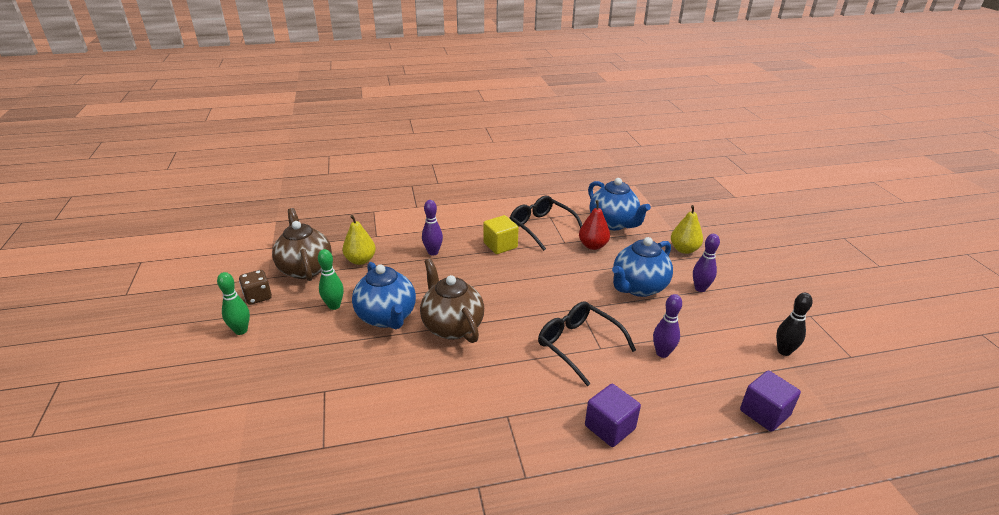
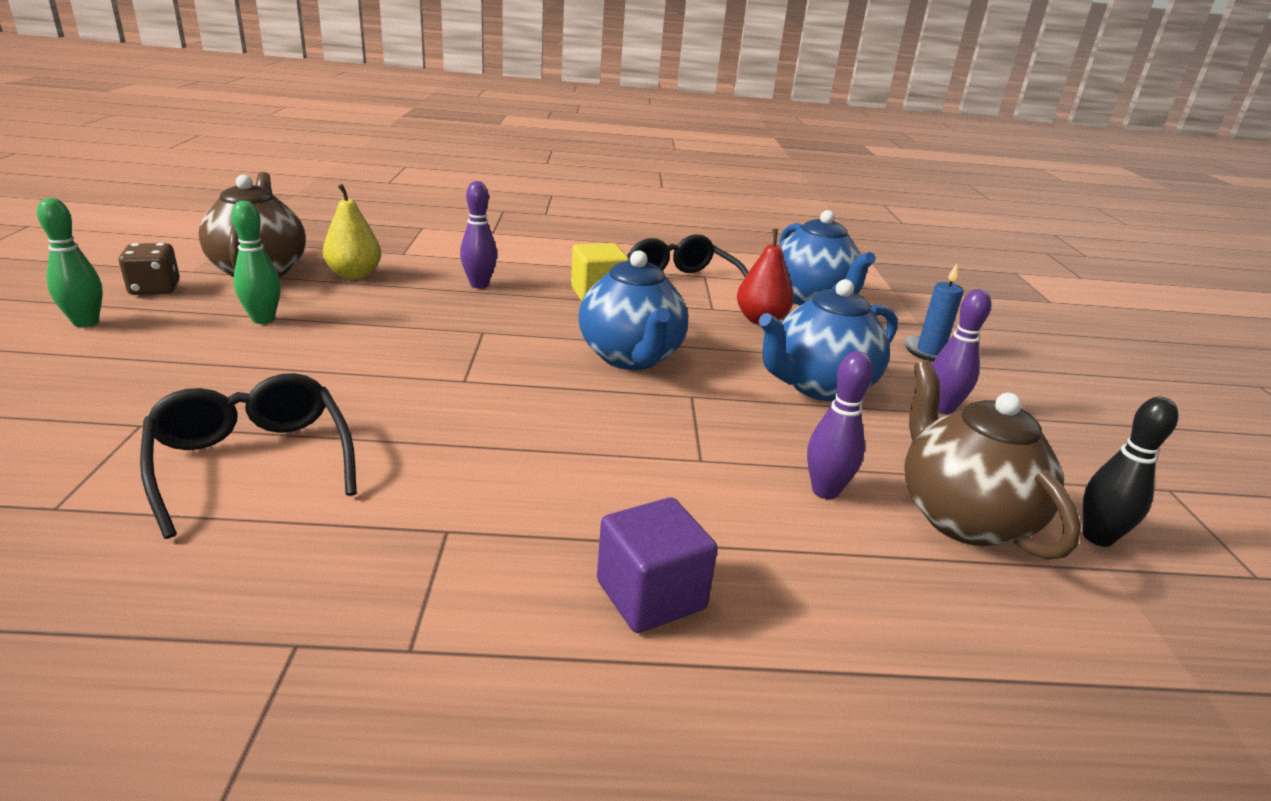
camera: 10 degrees right, 5 degrees down
blue teapot [352,262,416,329] -> blue teapot moved to [578,250,688,370]
brown teapot [420,259,484,343] -> brown teapot moved to [904,361,1081,560]
black glasses [538,301,636,386] -> black glasses moved to [140,373,357,539]
yellow pear [671,205,703,254] -> blue candle [904,264,964,362]
purple cube [740,371,801,432] -> none

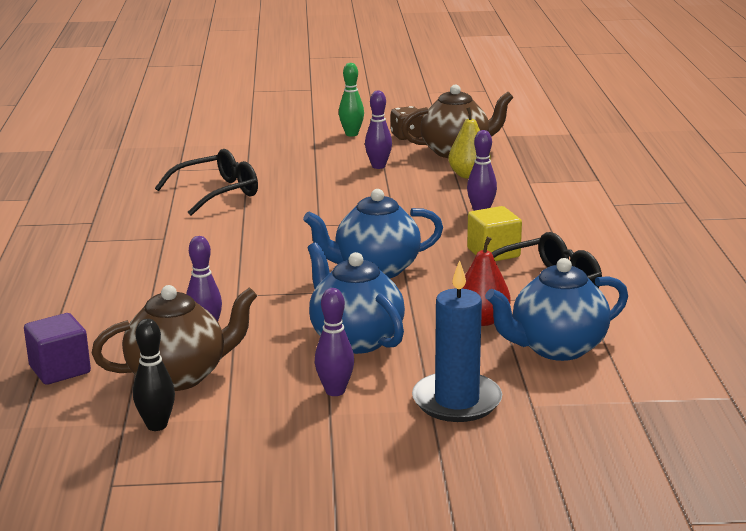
camera: 90 degrees right, 5 degrees down
green bowling pin [231,201,281,324] -> purple bowling pin [365,90,392,169]
purple cube [597,497,718,633] -> purple cube moved to [24,313,91,385]
blue candle [904,264,964,362] -> blue candle [412,260,502,422], size x1.60

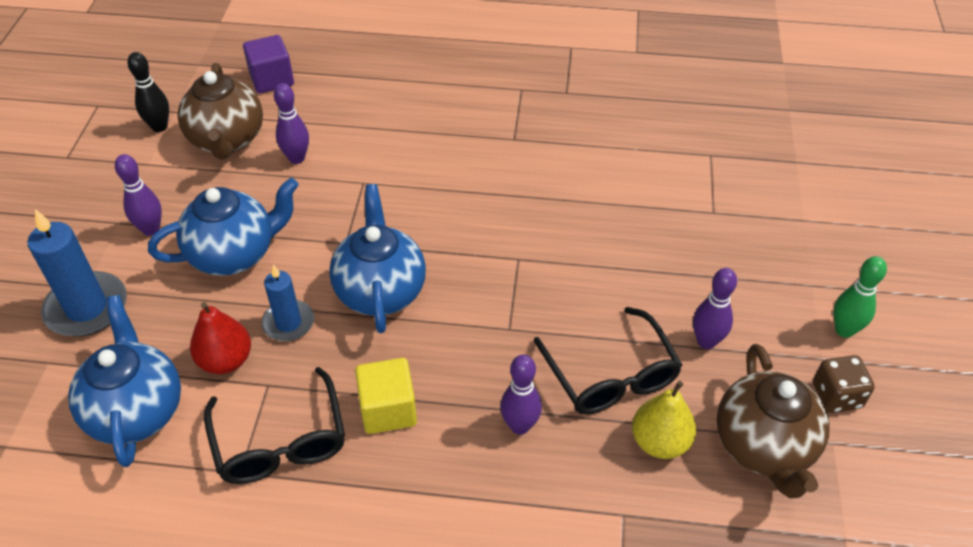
camera: 100 degrees right, 25 degrees up
black glasses [155,149,258,216] -> black glasses moved to [534,307,682,415]
none -> blue candle [261,265,314,341]

